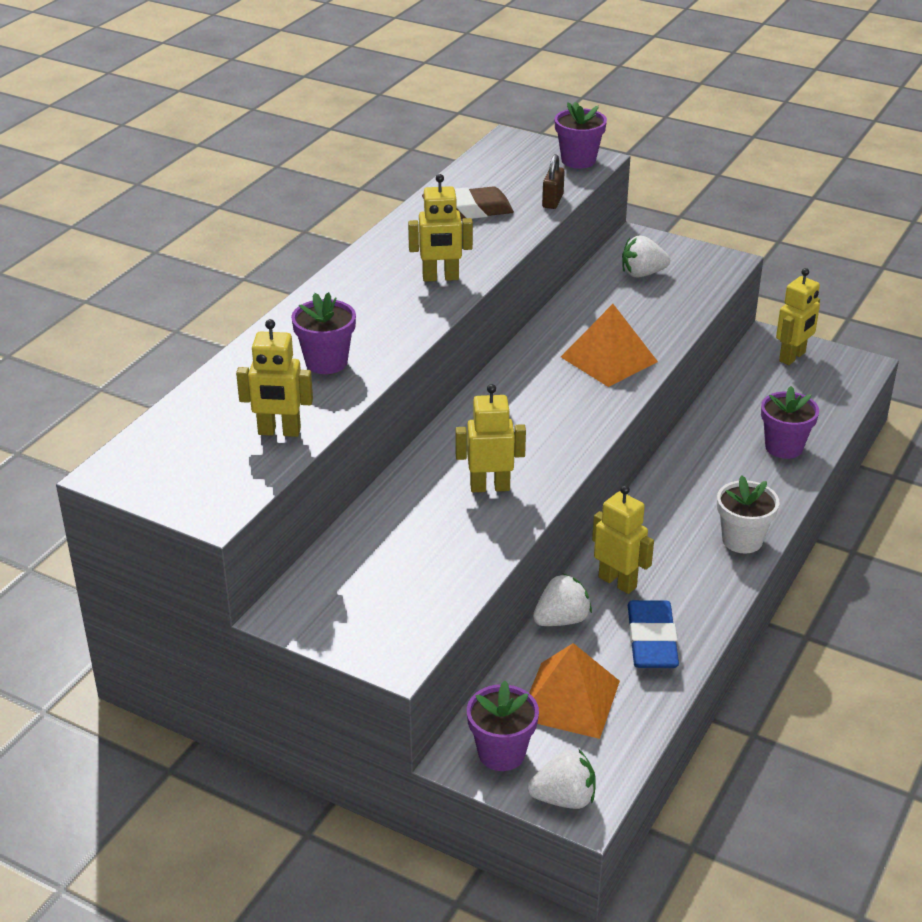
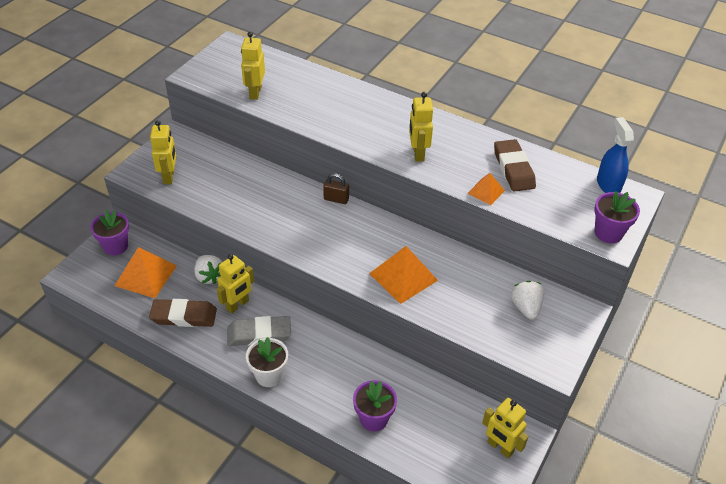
camera: 90 degrees right, 10 degrees up
purple flower pot [291,292,356,374] -> none
yellow robot [455,384,526,492] -> yellow robot moved to [150,120,176,184]
white strawberry [527,750,596,809] -> none
brown padlock [542,154,565,209] -> brown padlock moved to [323,173,349,204]
blue eraser [628,600,679,668] -> brown eraser [149,299,217,327]
none -> grey eraser [227,316,291,346]
none -> orange pyramid [467,173,505,205]
none -> blue spray bottle [597,117,634,193]

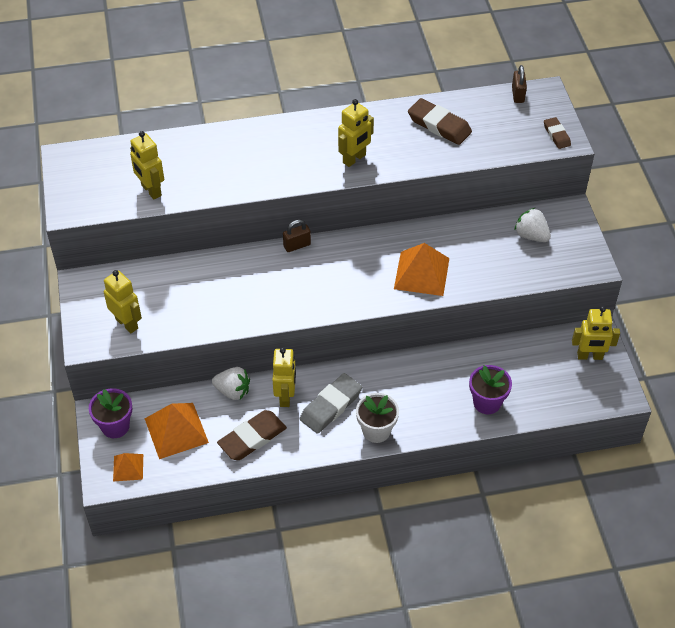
camera: 40 degrees left, 5 degrees up
yellow robot [409,92,433,162] -> yellow robot turned 90 degrees counterclockwise [338,99,374,167]
orange pyramid [467,173,505,205] -> orange pyramid moved to [113,453,143,481]
purple flower pot [594,191,640,243] -> brown eraser [544,117,571,149]
blue spray bottle [597,117,634,193] -> brown padlock [512,65,527,103]

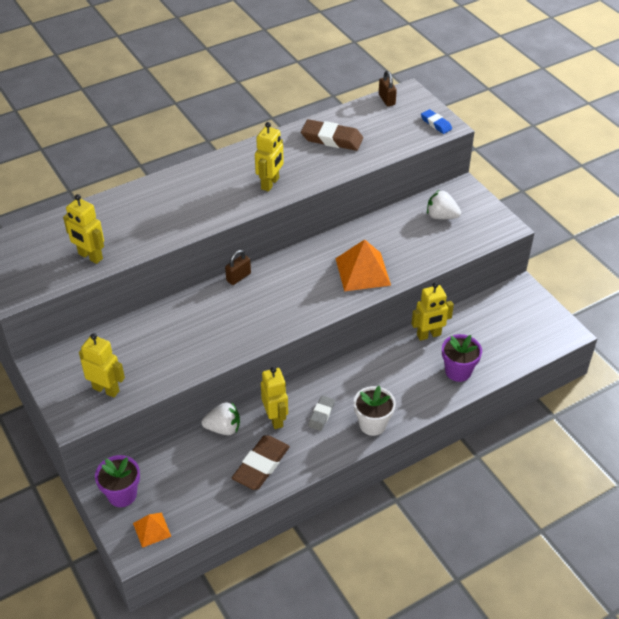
camera: 20 degrees left, 5 degrees down
orange pyramid [145,403,209,459] -> none
grey eraser [300,373,362,434] -> grey eraser [308,395,335,431], size x0.58
brown eraser [544,117,571,149] -> blue eraser [421,109,452,134]
yellow robot [572,306,620,360] -> yellow robot moved to [411,282,454,341]

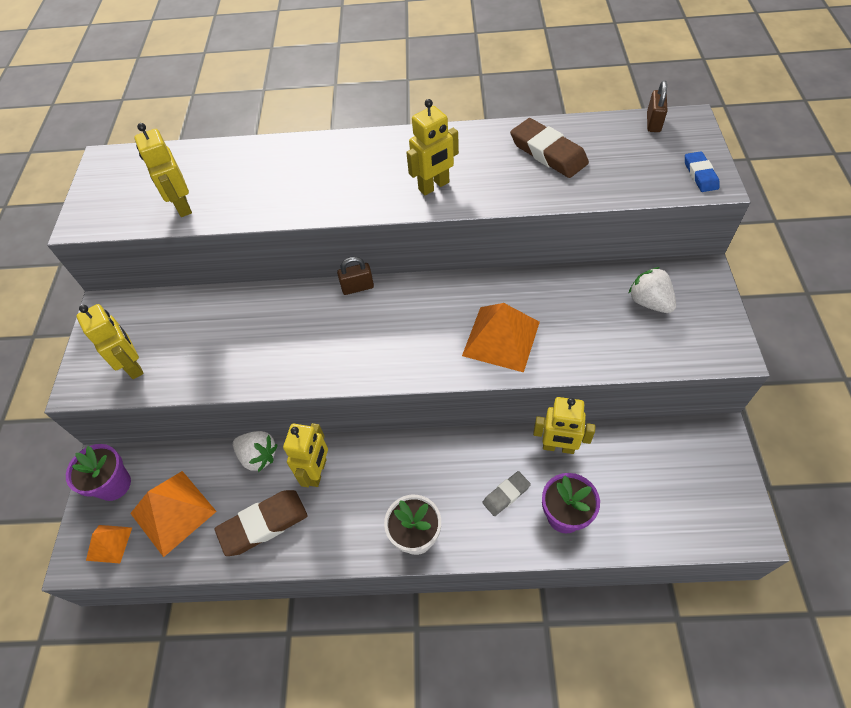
camera: 35 degrees right, 10 degrees up
grey eraser [308,395,335,431] -> grey eraser moved to [482,471,531,516]
none -> orange pyramid [130,471,217,557]

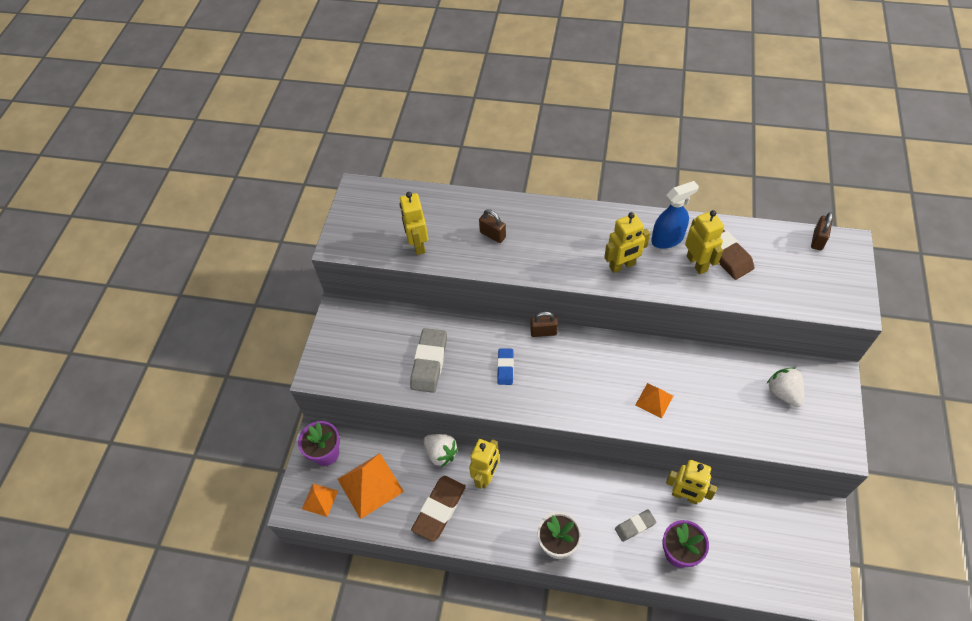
camera: 10 degrees right, 0 degrees up
yellow robot [76,304,144,379] -> yellow robot moved to [685,210,724,274]
brown eraser [215,490,308,556] -> brown eraser turned 45 degrees counterclockwise [411,476,466,542]
orange pyramid [462,303,540,373] -> orange pyramid [635,383,673,418], size x0.56
blue eraser [685,151,719,192] -> blue eraser moved to [497,349,514,385]
none -> grey eraser [410,328,447,393]
none -> brown padlock [479,209,506,243]
none -> blue spray bottle [651,181,699,249]

